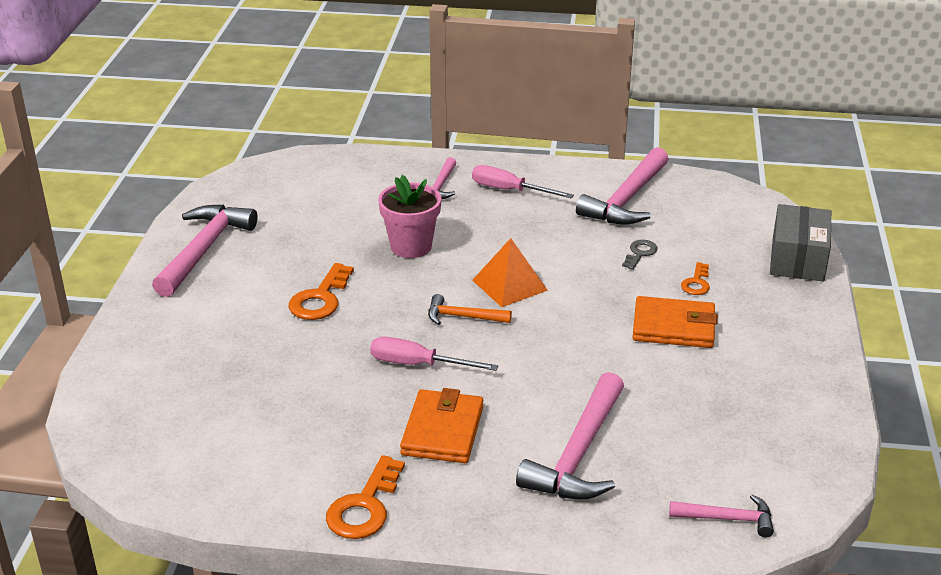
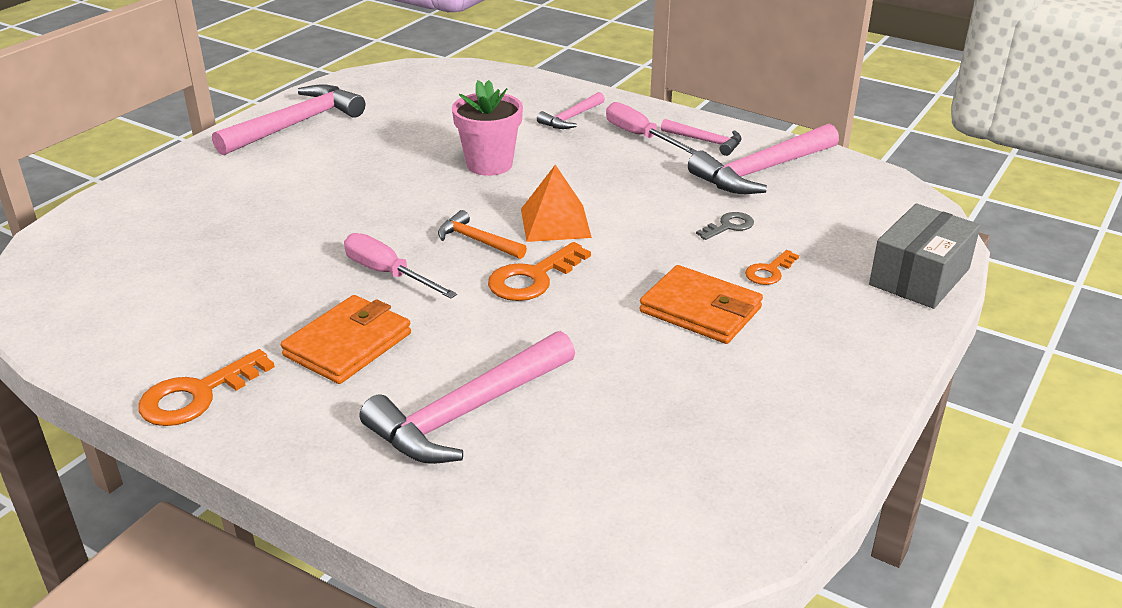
camera: 25 degrees right, 0 degrees up
orange key [288,263,354,320] -> orange key moved to [488,242,591,301]
pink hammer [669,494,774,537] -> pink hammer moved to [661,119,742,156]

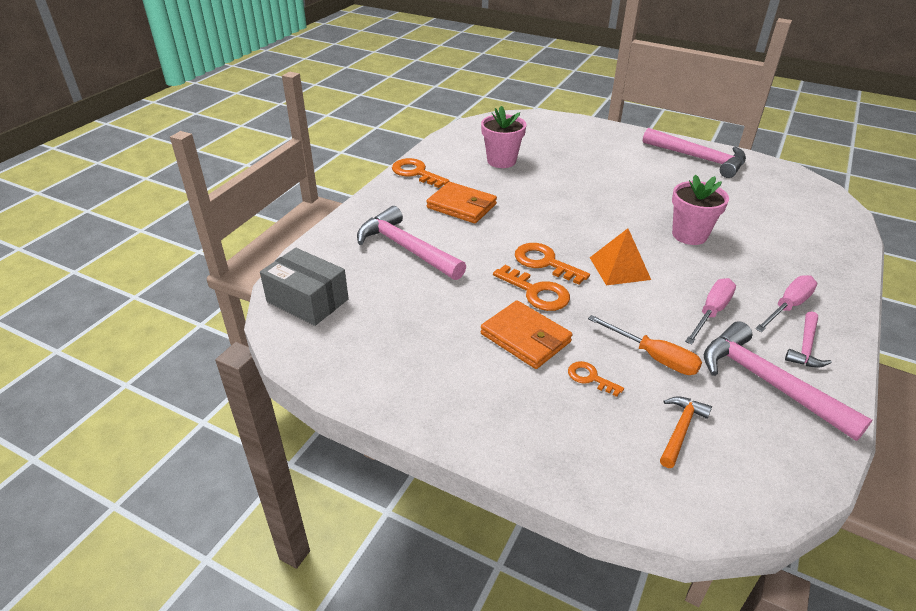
camera: 85 degrees right, 5 degrees up
pink screwdriver [344,233,457,299] -> pink screwdriver moved to [685,278,736,345]
orange hammer [438,210,527,259] -> orange hammer moved to [660,396,712,468]
pink hammer [537,92,605,129] -> none
orange wallet [639,265,763,344] -> orange wallet turned 75 degrees counterclockwise [481,300,573,369]
grey key [696,212,754,240] -> orange screwdriver [588,315,702,375]
grey box [869,204,981,309] -> grey box moved to [260,248,349,326]
none -> pink flower pot [481,106,527,168]
none -> orange key [493,265,570,311]

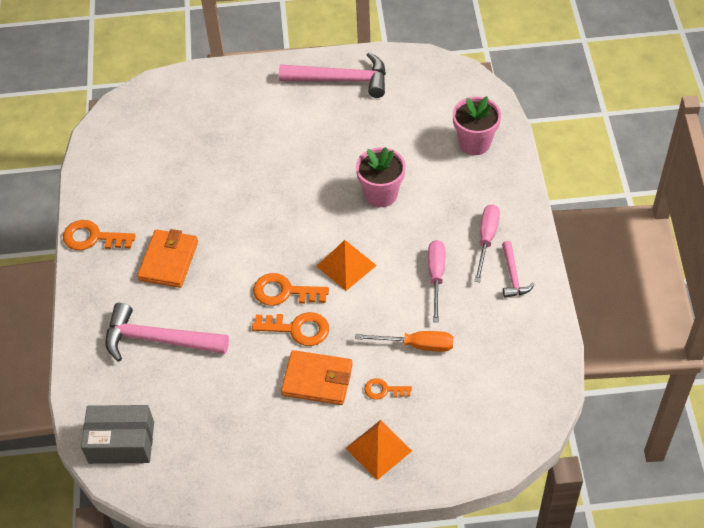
camera: 30 degrees left, 15 degrees up
orange wallet [426,182,497,223] -> orange wallet turned 75 degrees counterclockwise [137,229,198,288]
pink flower pot [481,106,527,168] -> pink flower pot moved to [453,96,501,155]
orange hammer [660,396,712,468] -> none
pink hammer [704,321,872,441] -> none
none -> orange pyramid [346,420,412,480]

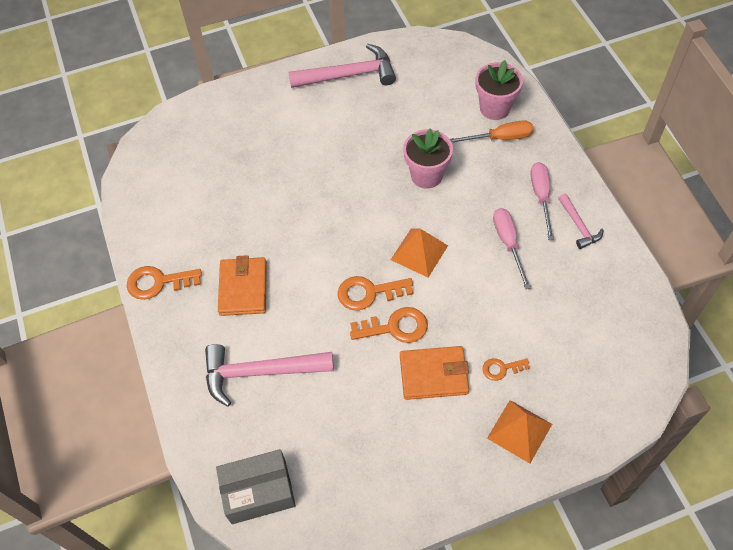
camera: 15 degrees left, 5 degrees up
orange screwdriver [355,331,453,352] -> orange screwdriver moved to [450,120,534,143]

